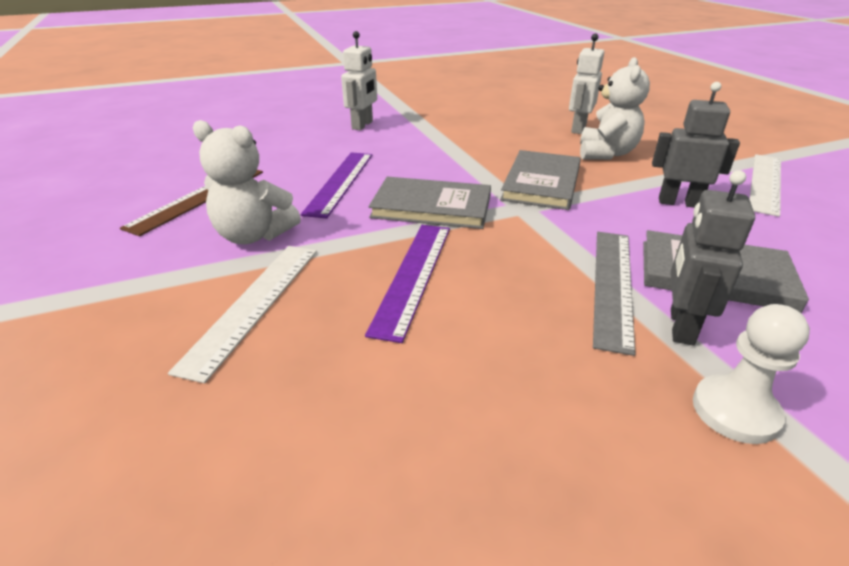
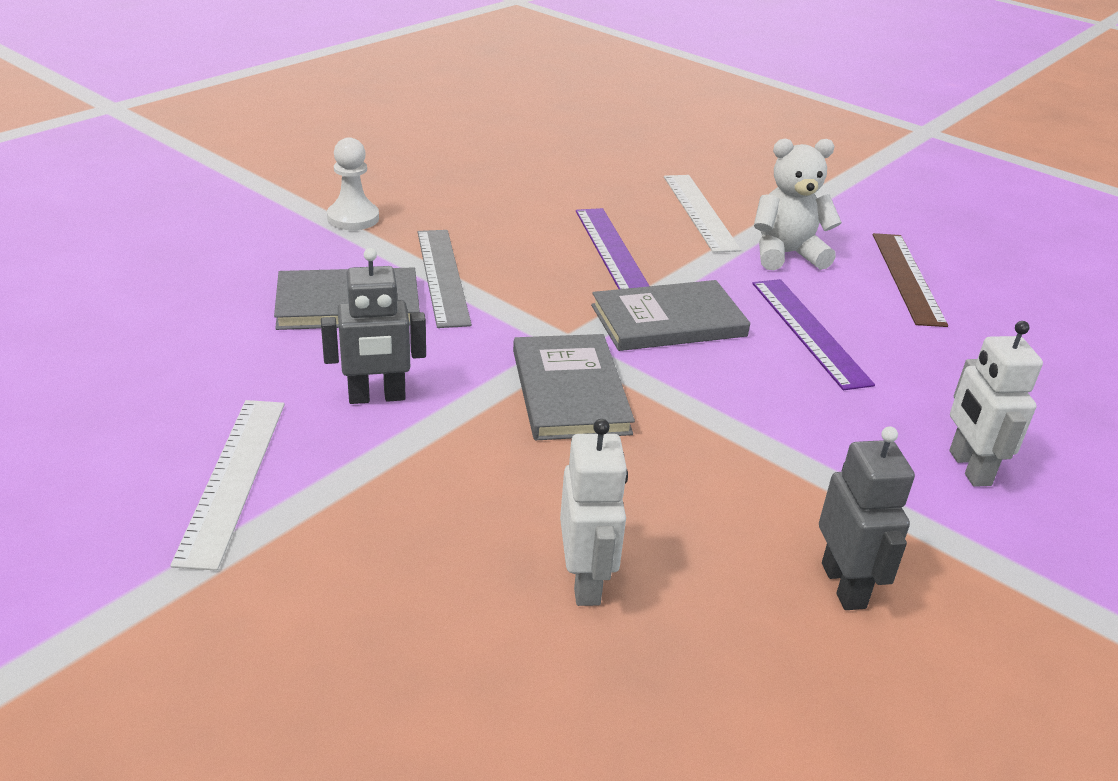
camera: 150 degrees right, 0 degrees up
white teddy bear [580,57,650,160] -> none
grey robot [671,170,755,346] -> grey robot moved to [819,426,915,610]

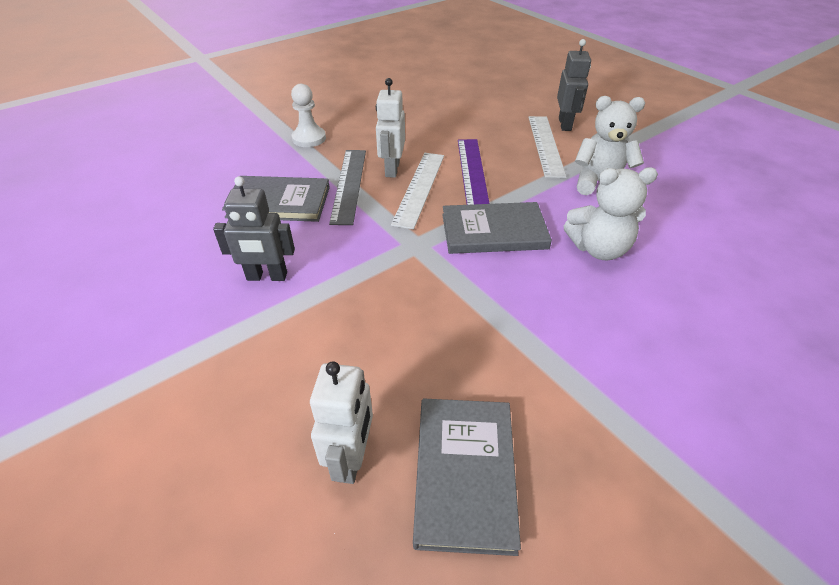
camera: 15 degrees right, 10 degrees up
white ruler [170,400,285,571] -> white ruler moved to [391,153,444,230]
grey book [513,334,635,440] -> grey book moved to [413,399,521,556]
purple ruler [752,279,875,390] -> white teddy bear [563,167,658,260]
grey robot [819,426,915,610] -> grey robot moved to [557,39,591,131]
brown ruler [873,233,948,327] -> none
white robot [949,321,1043,487] -> white robot moved to [376,78,405,178]

